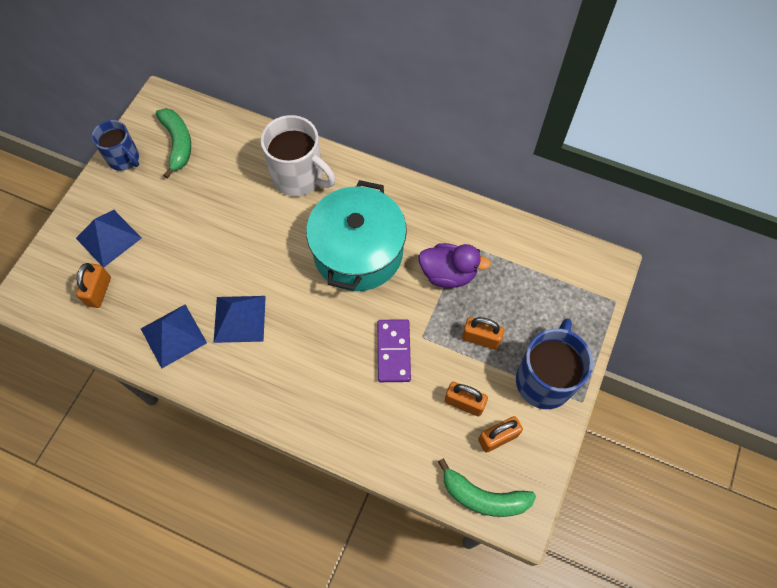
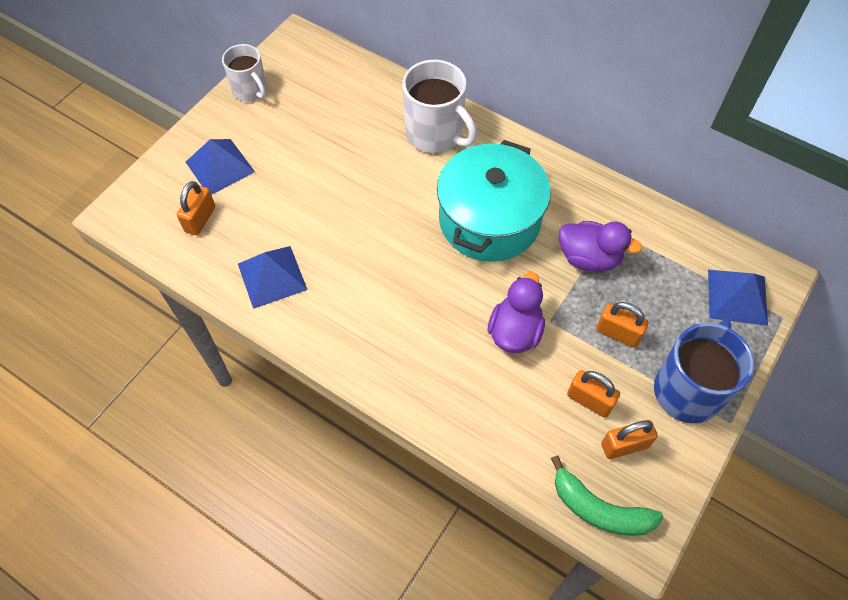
camera: 10 degrees right, 5 degrees down
blue mug [92,120,139,171] -> white mug [222,44,267,102]
green banana [156,108,191,179] -> none
blue pyramid [213,296,266,343] -> blue pyramid moved to [708,270,768,326]
purple domino [378,319,411,382] -> purple duck [488,272,545,353]

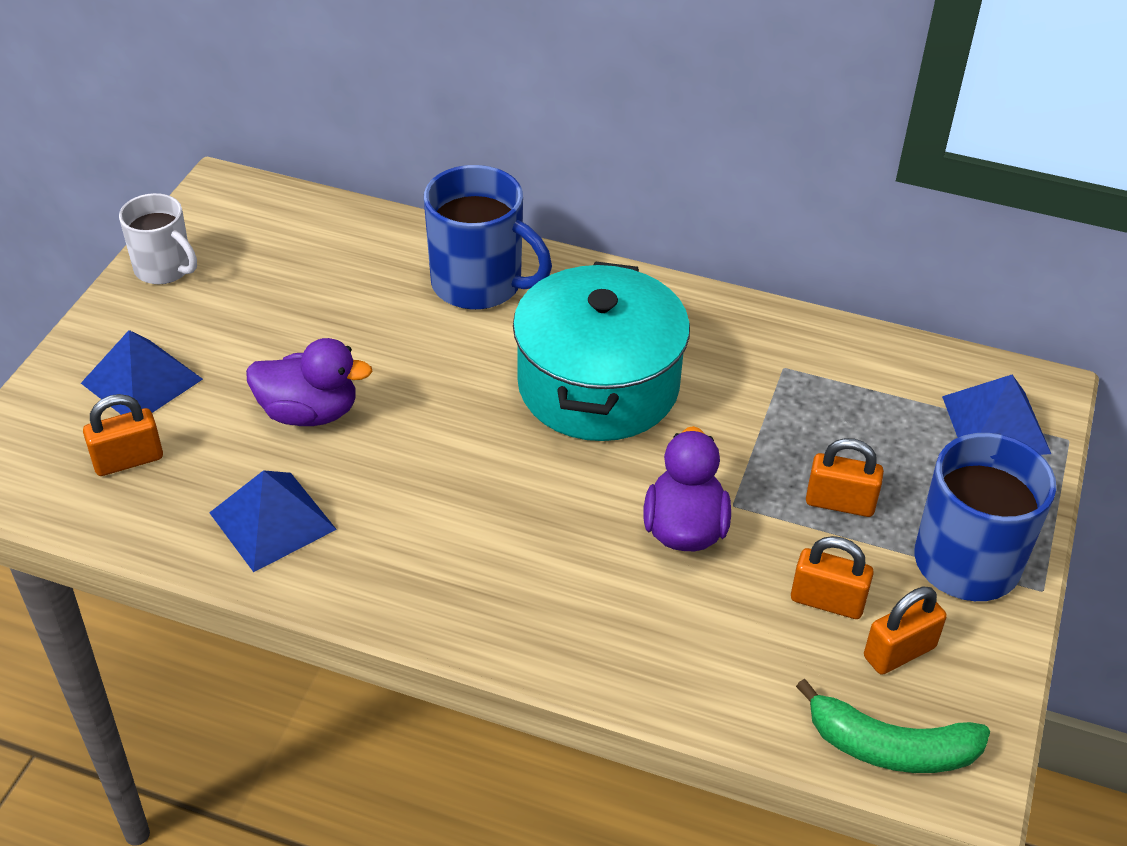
camera: 15 degrees left, 15 degrees down
orange padlock [177,181,215,235] -> orange padlock turned 60 degrees clockwise [83,394,163,476]
white mug [402,60,477,153] -> blue mug [424,165,552,310]
purple duck [559,221,642,272] -> purple duck moved to [246,338,373,426]

